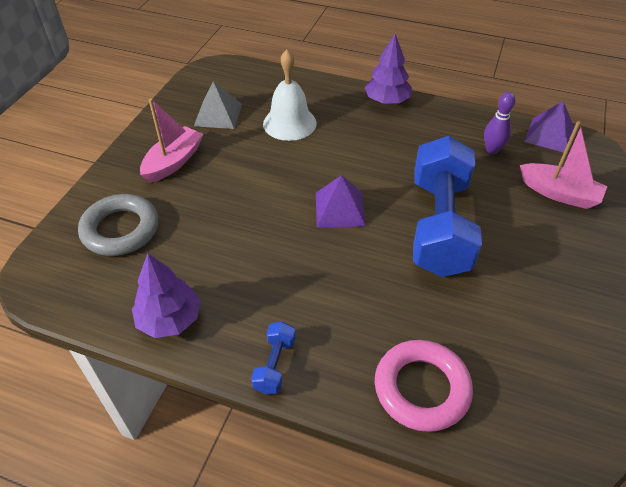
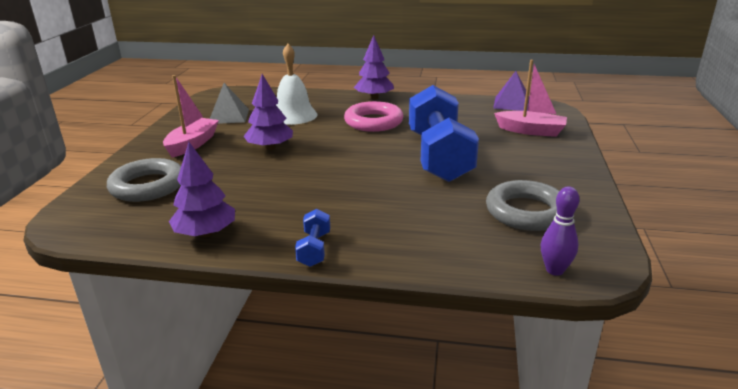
camera: 10 degrees left, 20 degrees down
purple pyramid [316,175,366,227] -> none
pink ring [375,340,473,432] -> pink ring moved to [344,101,403,132]
purple bowling pin [484,92,515,154] -> purple bowling pin moved to [541,186,579,276]
none -> purple tree [244,74,293,150]
none -> grey ring [486,180,559,231]

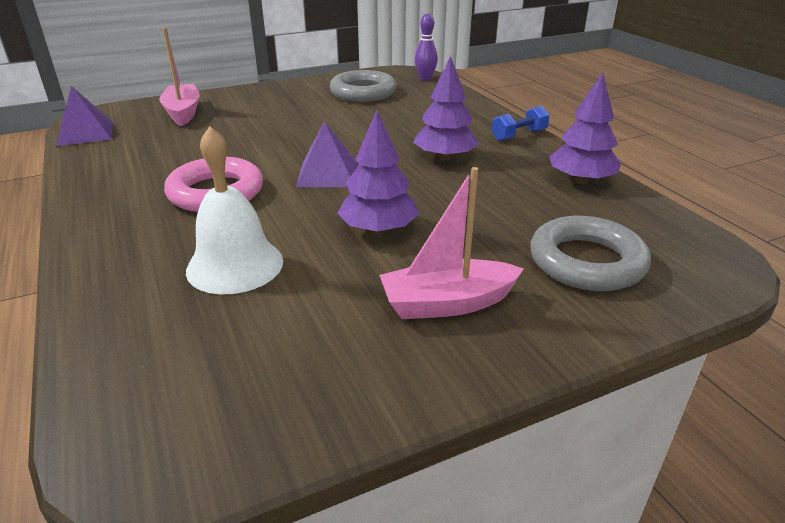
camera: 125 degrees left, 5 degrees up
grey pyramid [210,83,249,124] -> none
purple tree [354,35,394,99] -> purple tree moved to [413,56,479,161]
blue dumbbell [409,85,479,182] -> none
none -> purple pyramid [296,121,358,187]

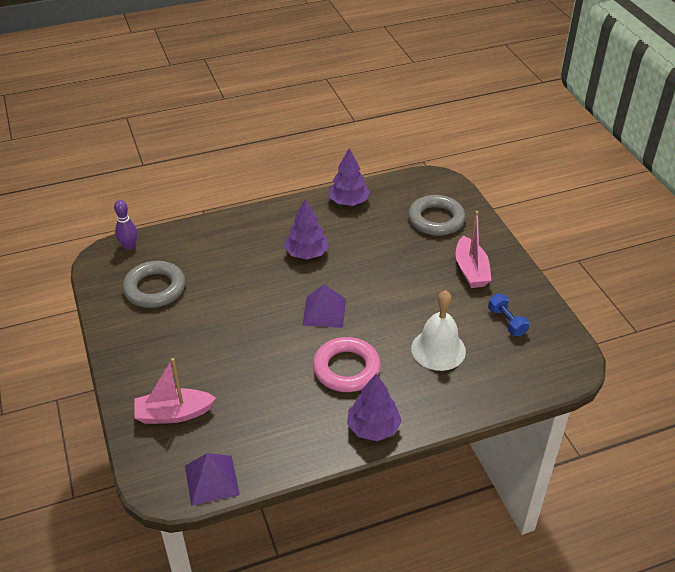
camera: 85 degrees left, 10 degrees up
purple tree [337,110,419,234] -> purple tree moved to [347,374,402,441]
blue dumbbell [492,106,550,141] -> blue dumbbell moved to [488,293,529,336]

